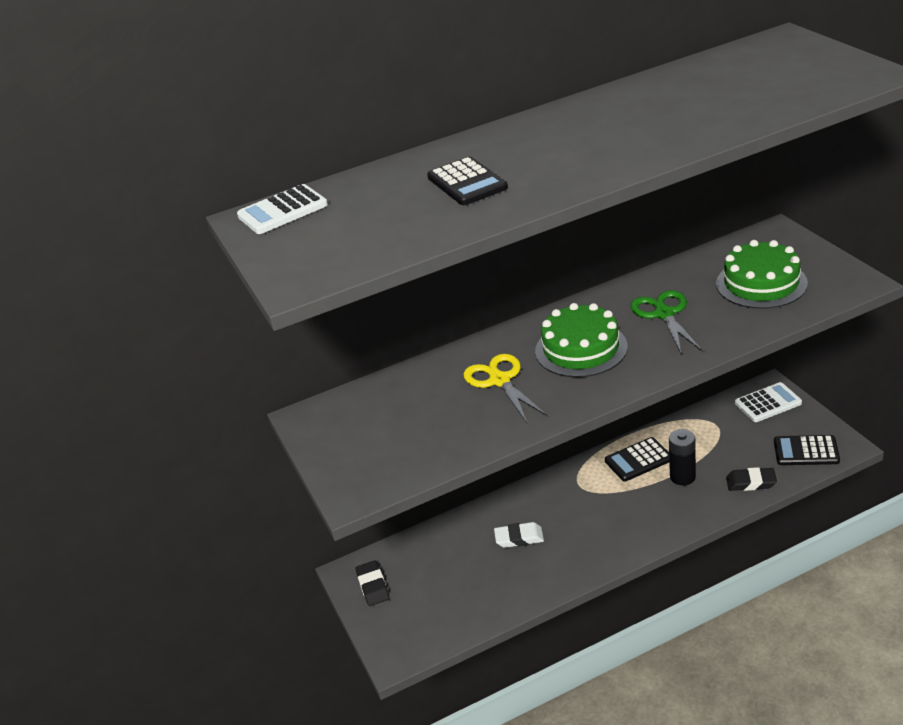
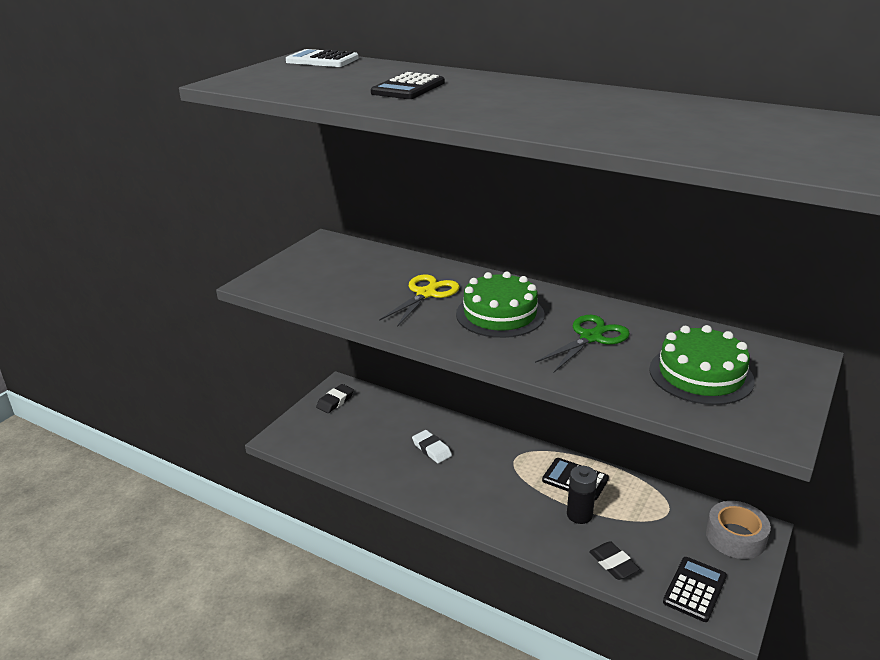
camera: 50 degrees right, 5 degrees down
white calculator [735,382,802,422] -> grey tape [706,501,771,559]
black calculator [774,435,840,465] -> black calculator turned 60 degrees clockwise [663,557,727,622]

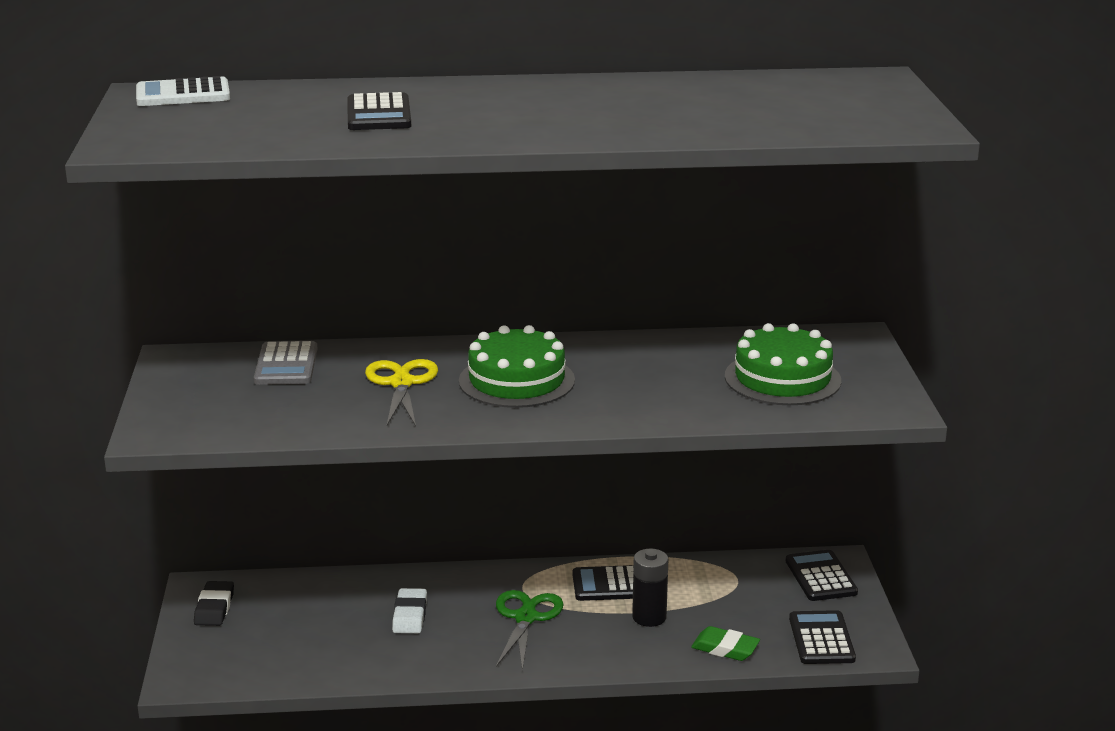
camera: 35 degrees left, 5 degrees down
white eraser [412,430,452,463] -> white eraser turned 75 degrees clockwise [392,588,427,633]
green scissors [535,315,630,372] -> green scissors moved to [496,590,563,671]
black eraser [589,541,640,580] -> green eraser [691,626,760,661]
grey tape [706,501,771,559] -> black calculator [786,550,858,601]
none -> grey calculator [254,341,318,385]

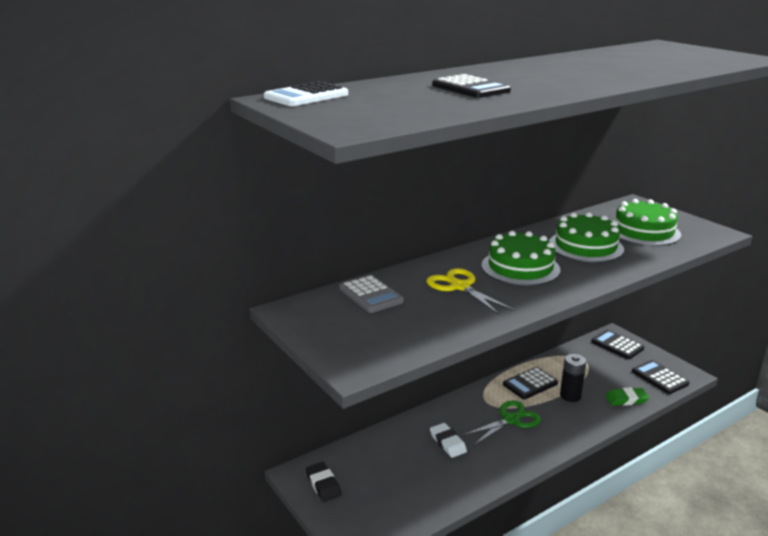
camera: 30 degrees left, 0 degrees up
green scissors [496,590,563,671] -> green scissors turned 75 degrees clockwise [462,400,541,446]
none -> green cake [549,212,624,262]

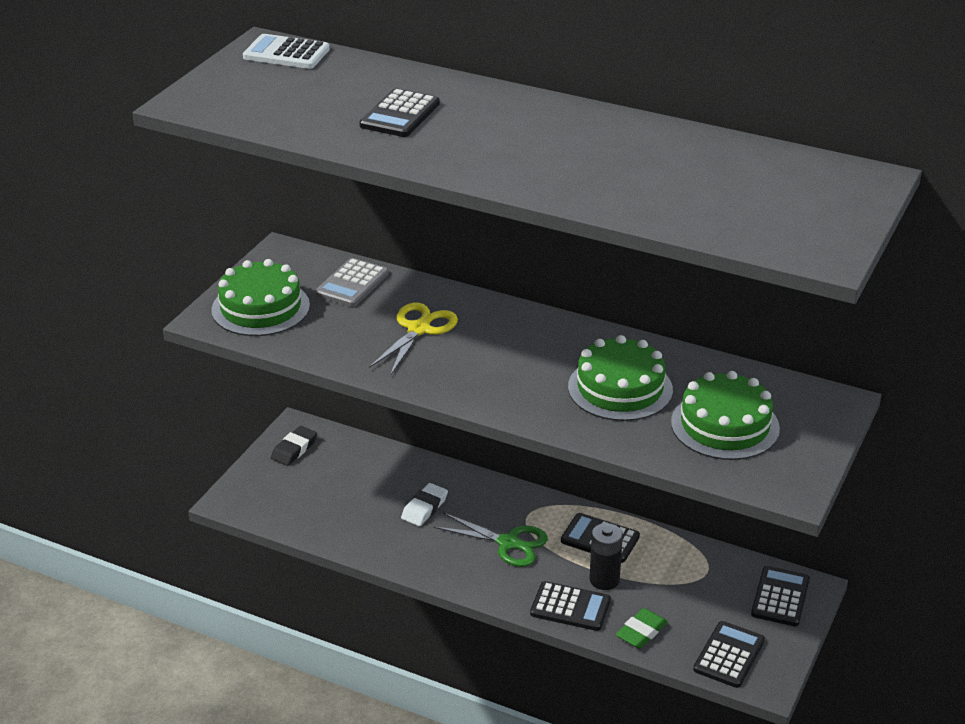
camera: 60 degrees right, 10 degrees up
green cake [481,231,561,286] -> green cake moved to [211,259,310,336]
green eraser [605,388,649,406] -> green eraser turned 75 degrees clockwise [616,608,668,649]
none -> black calculator [530,581,611,631]

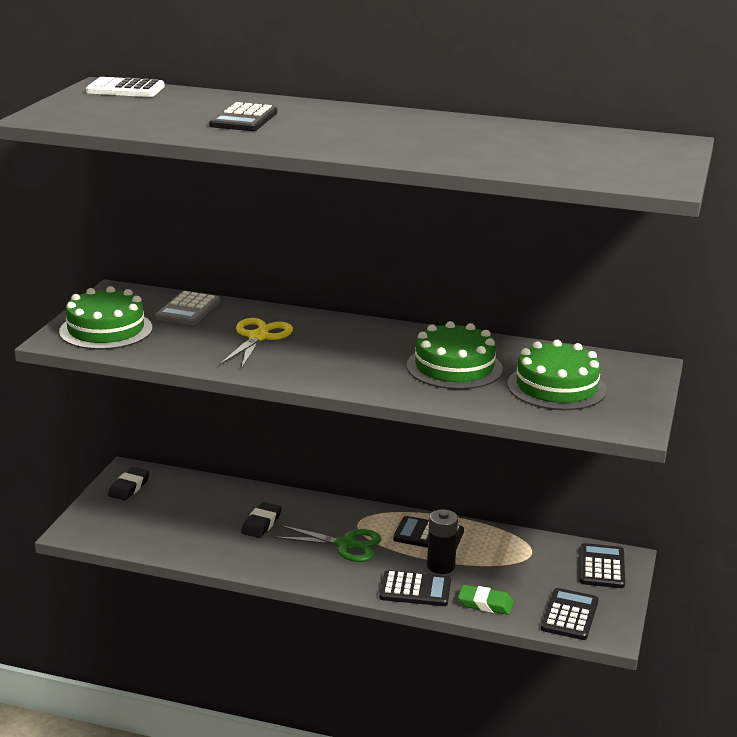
camera: 10 degrees left, 10 degrees down
white eraser [401,483,448,526] -> black eraser [241,502,282,538]
green eraser [616,608,668,649] -> green eraser turned 75 degrees clockwise [458,585,514,615]

